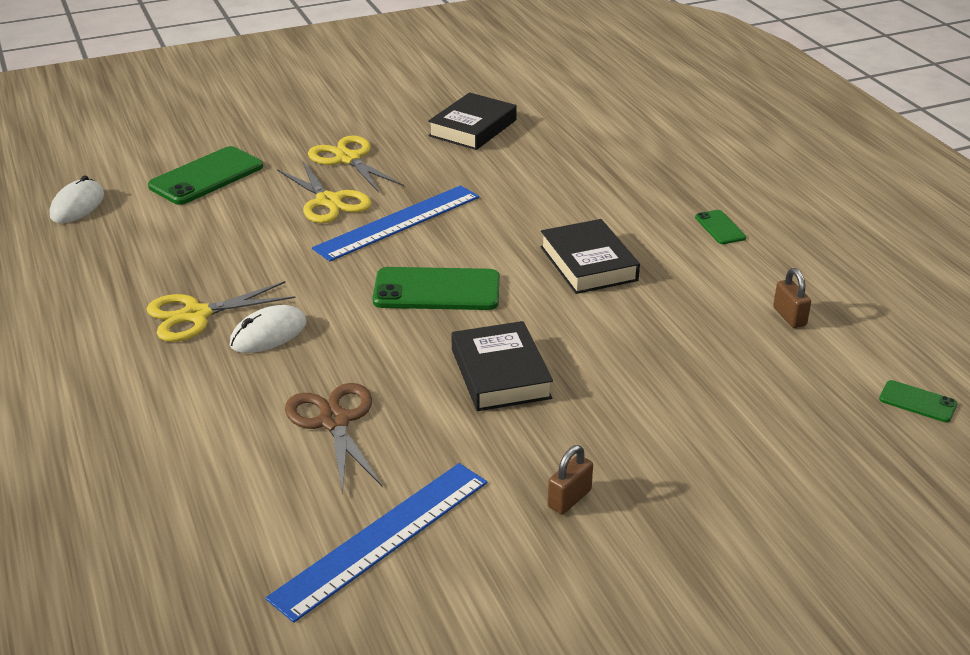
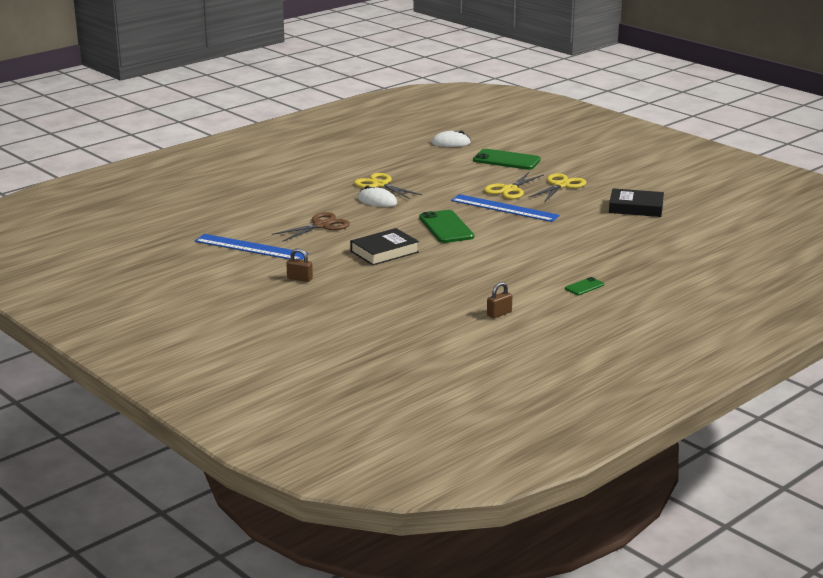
camera: 70 degrees right, 10 degrees down
black book [540,219,640,294] -> none
green phone [879,380,957,422] -> none

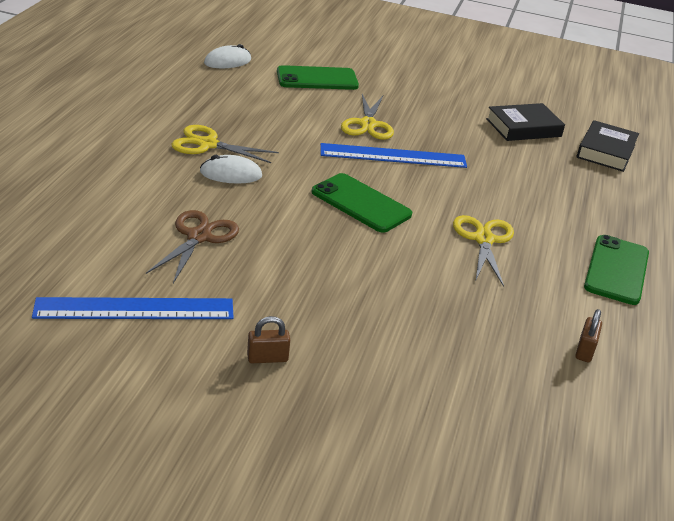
camera: 35 degrees left, 10 degrees up
black book [350,228,419,265] -> black book moved to [576,120,639,172]
yellow scissors [529,173,587,202] -> yellow scissors moved to [453,215,514,287]
green phone [565,277,604,295] -> green phone [584,235,649,305], size x1.99

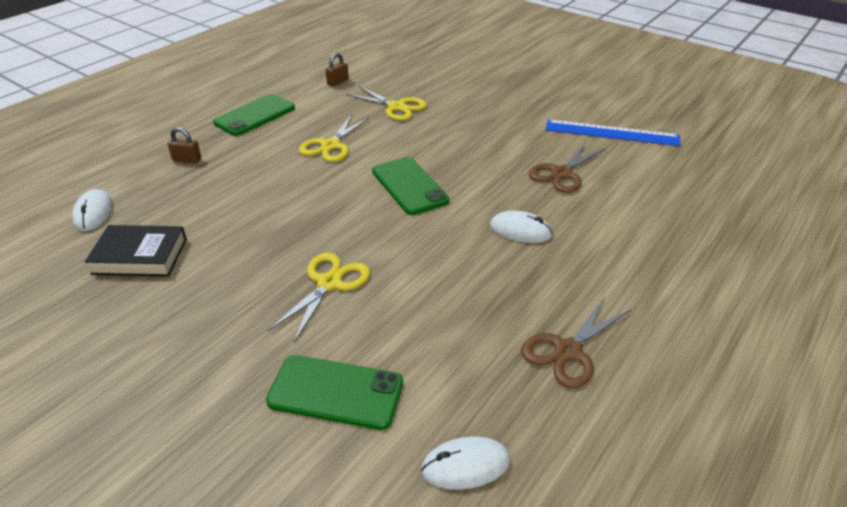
camera: 155 degrees left, 5 degrees up
yellow scissors [172,125,279,163] -> yellow scissors moved to [346,86,427,121]
brown padlock [247,316,290,363] -> brown padlock moved to [168,127,201,163]
blue ruler [320,143,467,168] -> none
black book [576,120,639,172] -> white mouse [72,189,113,231]
none -> brown scissors [521,297,631,388]

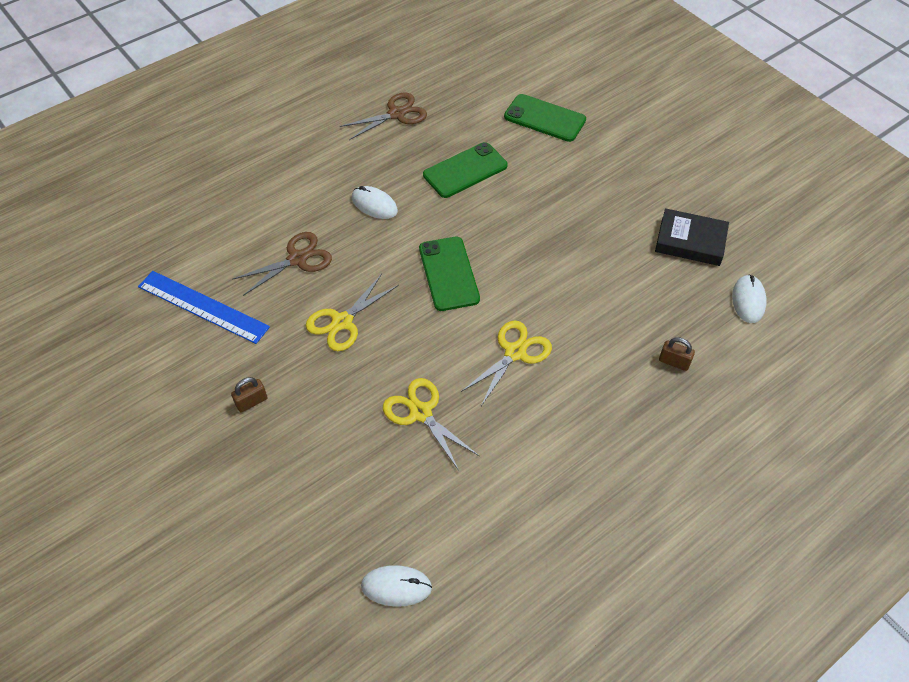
camera: 165 degrees left, 15 degrees up
green phone [213,94,295,136] -> green phone moved to [423,142,508,198]
yellow scissors [268,253,370,342] -> yellow scissors moved to [306,274,399,351]
brown padlock [326,53,349,87] -> brown padlock moved to [231,377,268,412]
white mouse [421,437,510,490] -> white mouse moved to [361,565,432,606]

